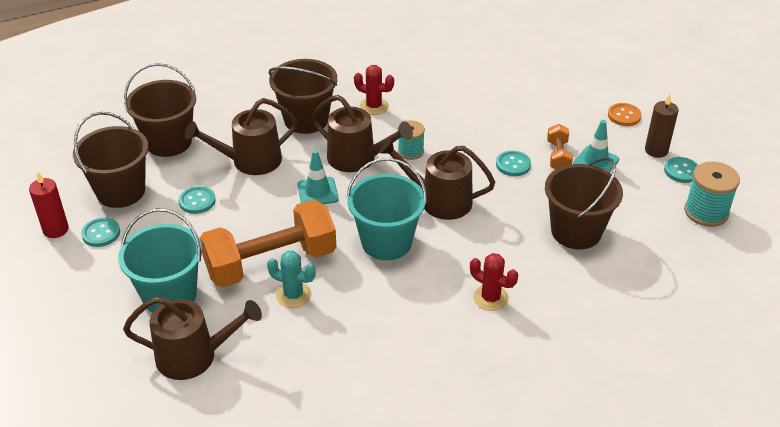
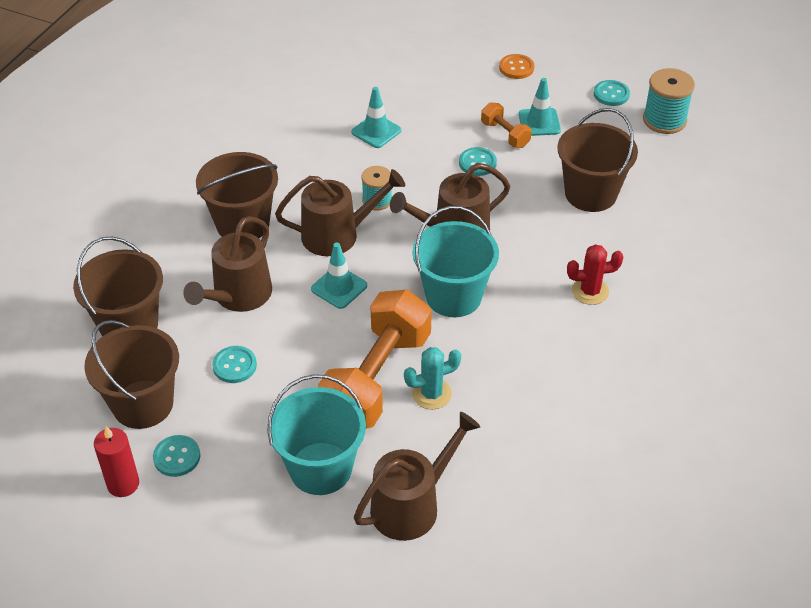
camera: 40 degrees left, 5 degrees up
red cactus [354,65,394,115] -> none
brown candle [645,94,678,158] -> none
none -> turquoise traffic cone [351,87,401,148]

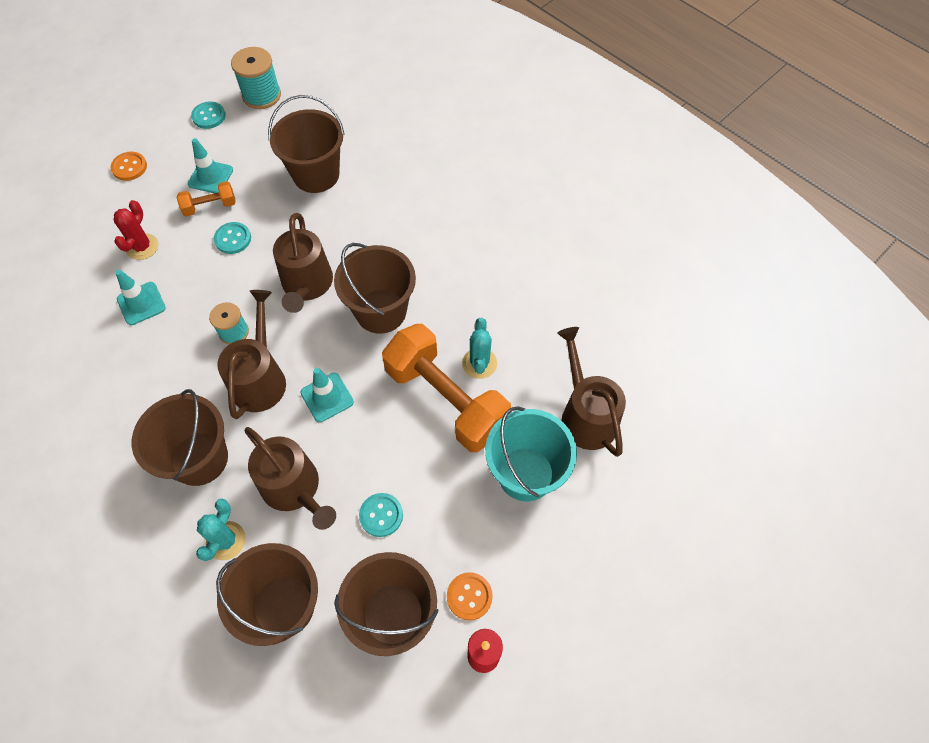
camera: 70 degrees left, 15 degrees up
turquoise button [153,435,200,477] -> orange button [447,572,493,620]
turquoise bucket [413,206,499,317] -> brown bucket [334,243,416,334]
red cactus [567,244,623,305] -> red cactus moved to [114,200,158,260]
none -> turquoise cactus [196,499,246,561]

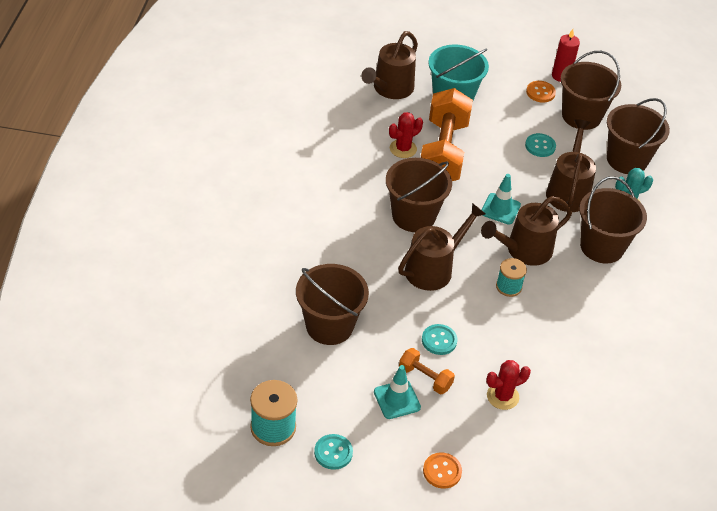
camera: 130 degrees left, 15 degrees down
turquoise traffic cone [115,270,166,325] -> none
turquoise cactus [462,318,497,379] -> red cactus [389,112,423,158]

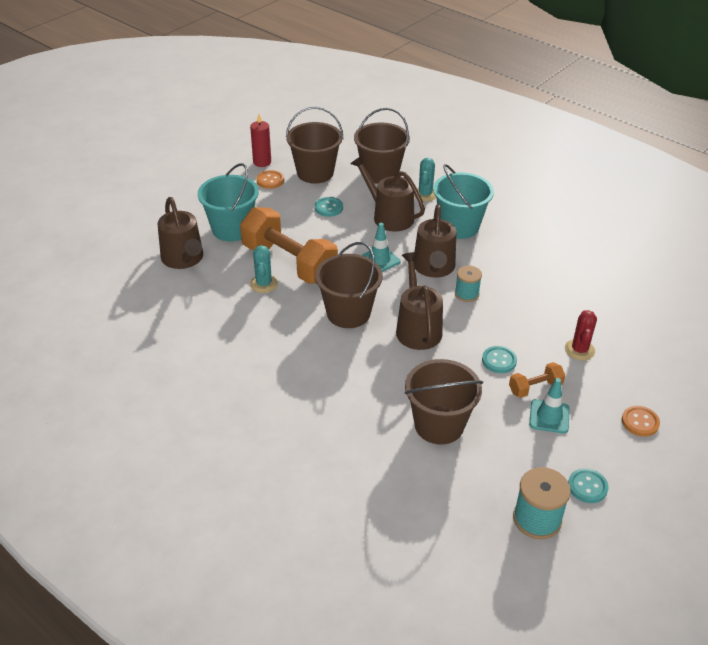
camera: 55 degrees left, 5 degrees down
red cactus [389,112,423,158] -> turquoise cactus [250,245,278,293]
brown bucket [579,177,647,263] -> turquoise bucket [433,164,494,239]

